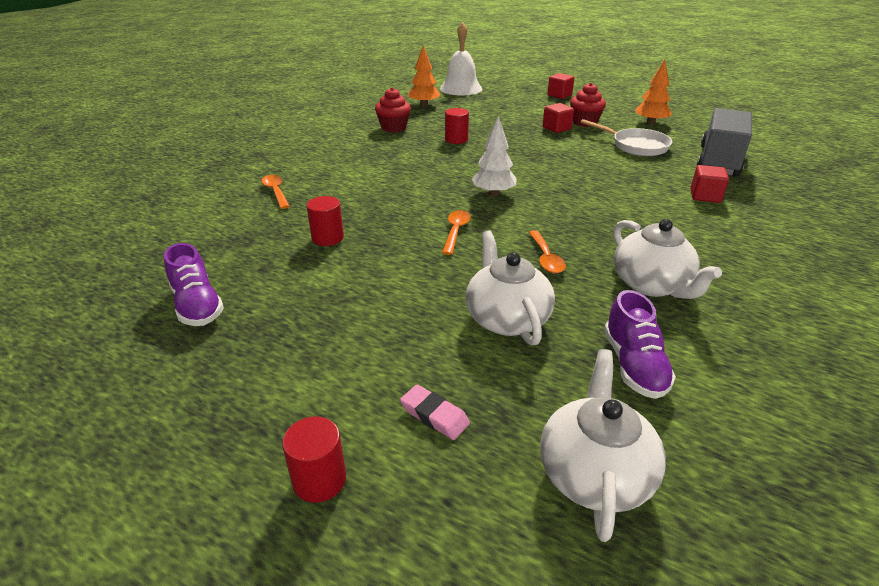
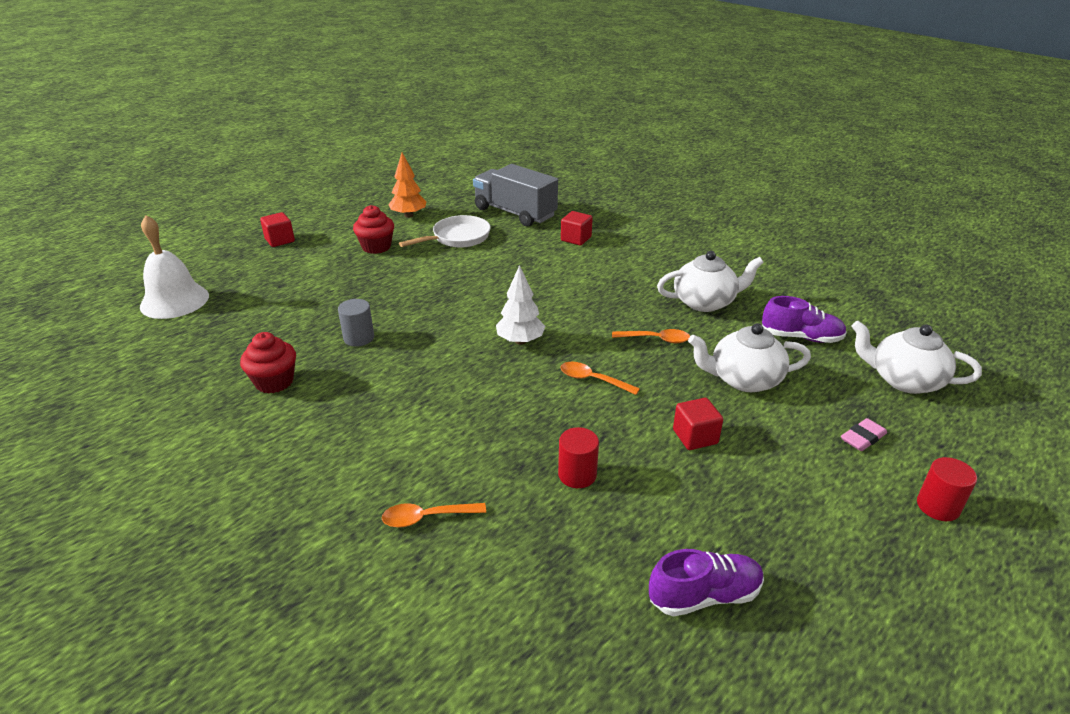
camera: 75 degrees left, 0 degrees up
orange tree [407,46,440,107] -> none
red cylinder [445,108,469,144] -> grey cylinder [338,299,374,347]
red cube [543,103,574,133] -> red cube moved to [673,398,723,450]

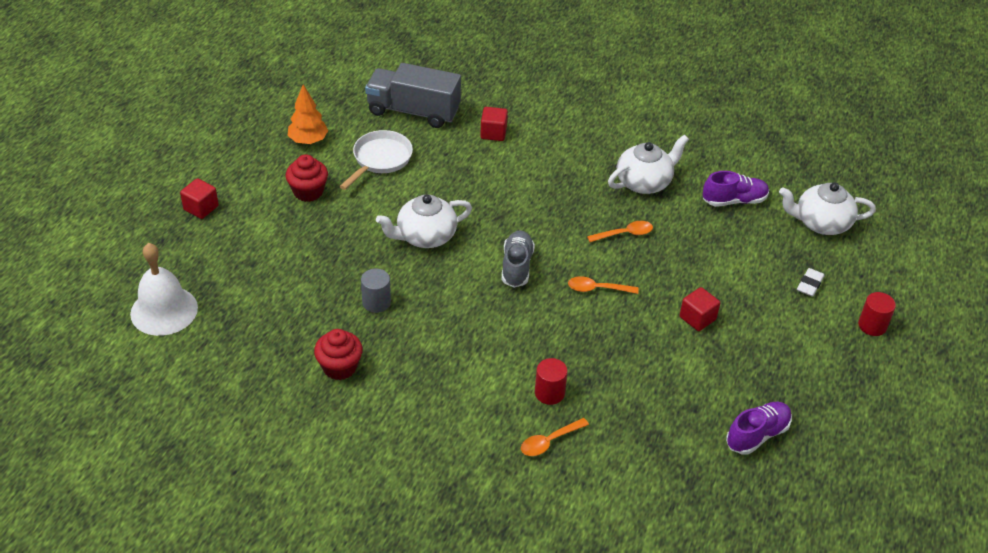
camera: 25 degrees left, 10 degrees up
white tree [496,265,545,345] -> grey shoe [502,230,535,288]
red cylinder [558,427,599,488] -> red cylinder moved to [535,358,568,405]
white teapot [688,323,811,392] -> white teapot moved to [376,194,472,248]
pink eraser [841,418,887,451] -> white eraser [797,268,825,297]

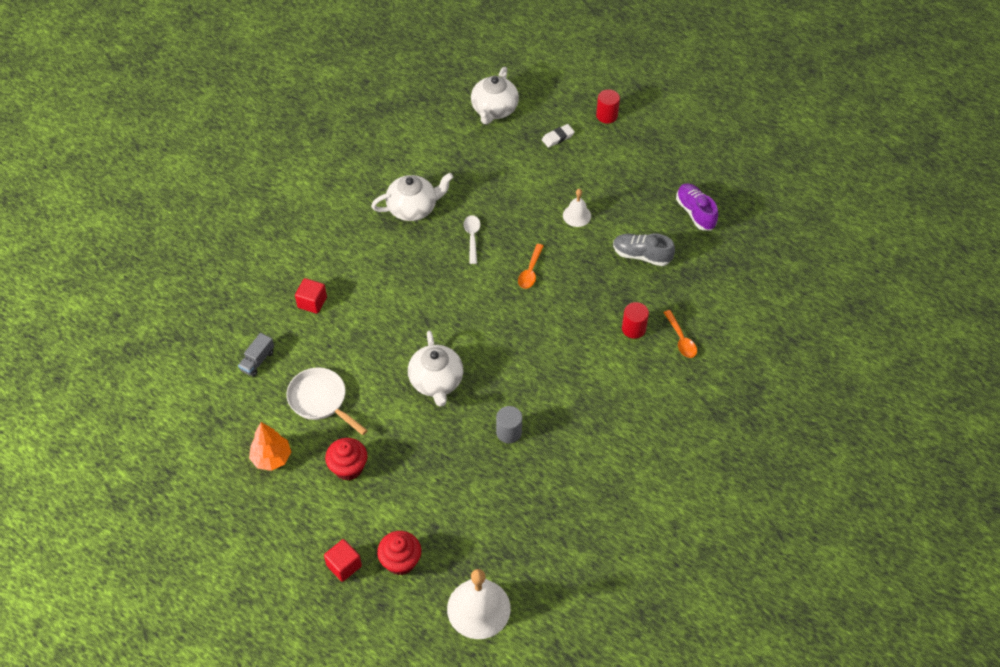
camera: 75 degrees left, 10 degrees up
red cupcake [314,329,363,380] -> red cupcake moved to [377,531,421,575]
grey truck [365,63,461,128] -> grey truck [238,333,274,377], size x0.45
grey shoe [502,230,535,288] -> grey shoe moved to [613,233,675,266]
orange spoon [587,221,653,242] -> white spoon [464,215,481,264]
white teapot [608,135,689,194] -> white teapot turned 90 degrees clockwise [371,173,453,221]
red cube [680,287,720,331] -> white bell [563,189,591,227]
purple shoe [703,171,769,207] -> none
white eraser [797,268,825,297] -> white eraser turned 75 degrees counterclockwise [542,124,575,148]

